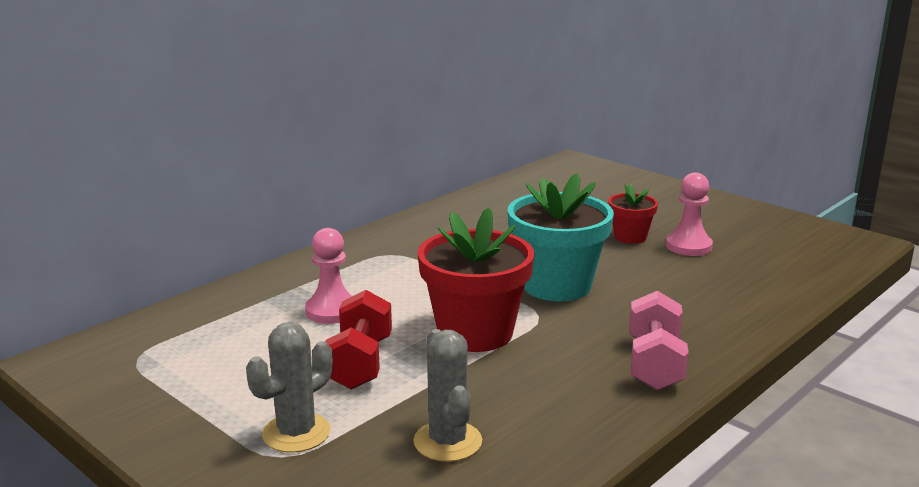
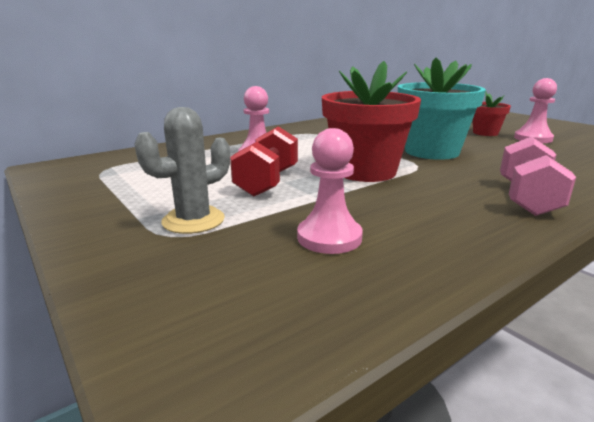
camera: 10 degrees right, 0 degrees up
grey cactus [413,329,482,462] -> pink pawn [297,128,363,254]

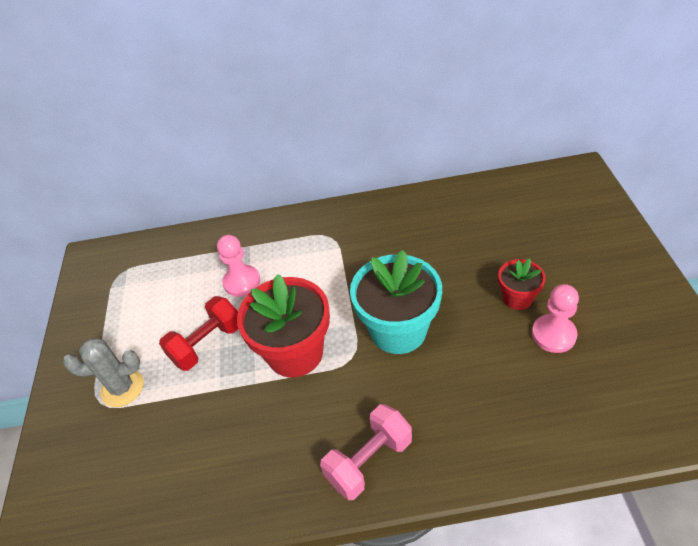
camera: 35 degrees right, 25 degrees up
pink pawn [297,128,363,254] -> none

